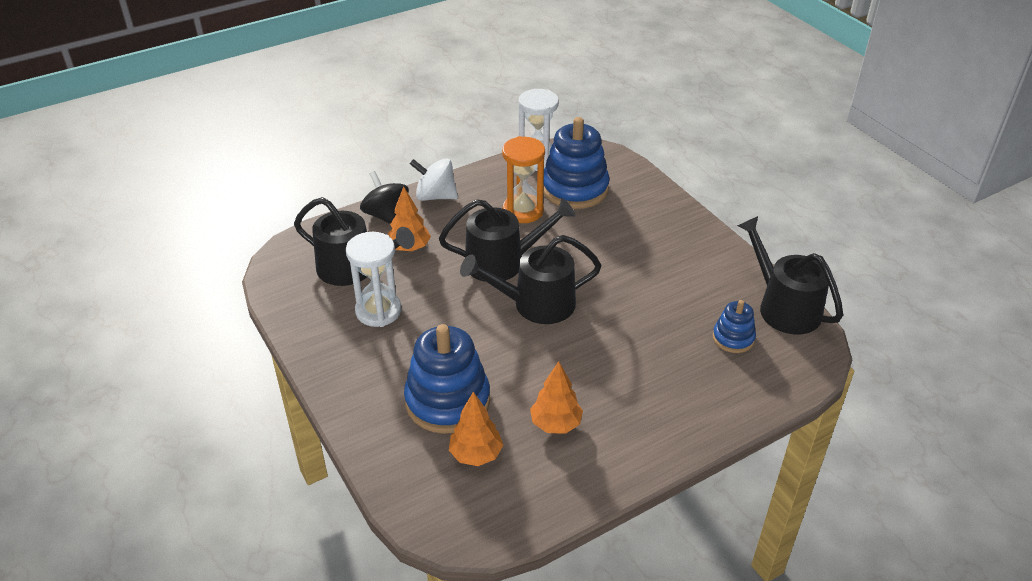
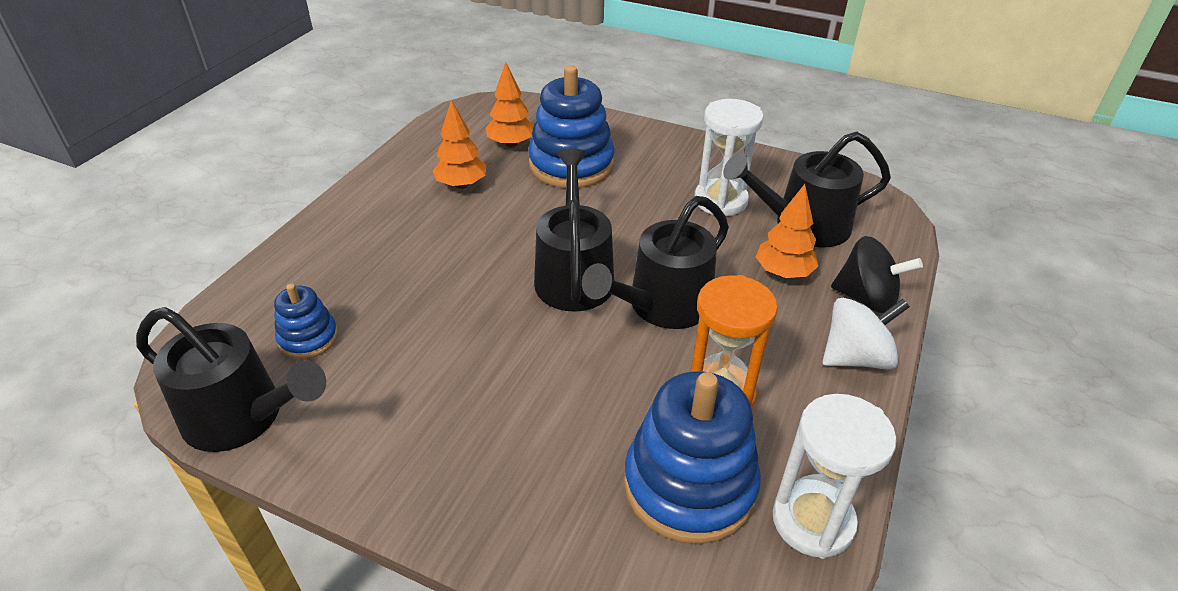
camera: 145 degrees right, 0 degrees up
black watering can [460,235,602,324] -> black watering can turned 45 degrees counterclockwise [534,149,614,312]

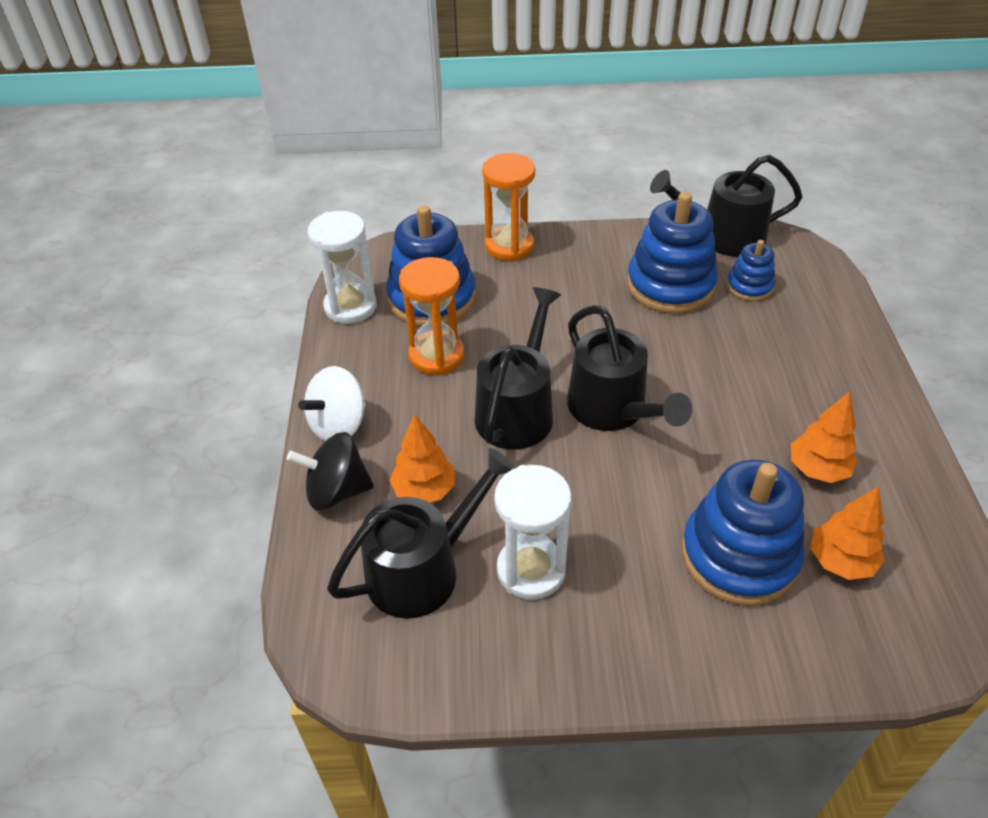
camera: 155 degrees right, 5 degrees up
none -> orange hourglass [482,153,535,261]
none -> blue stacking toy [627,192,718,314]

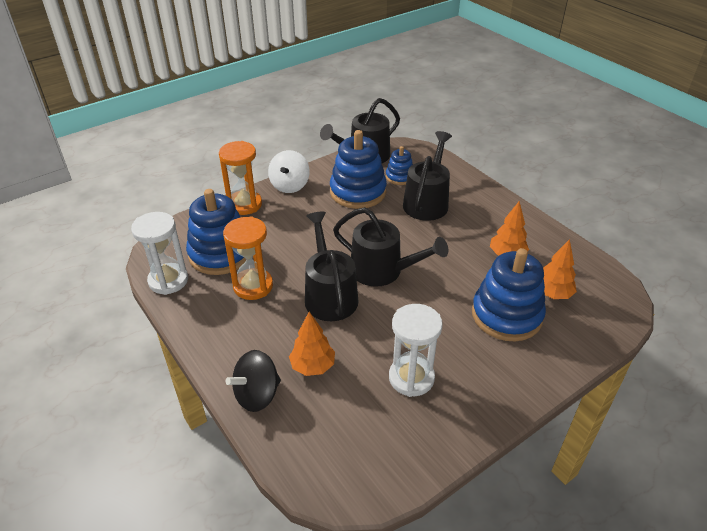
camera: 35 degrees left, 5 degrees down
white spinning top [298,366,366,441] -> white spinning top moved to [268,150,310,193]
black watering can [327,448,516,619] -> black watering can moved to [403,131,452,221]

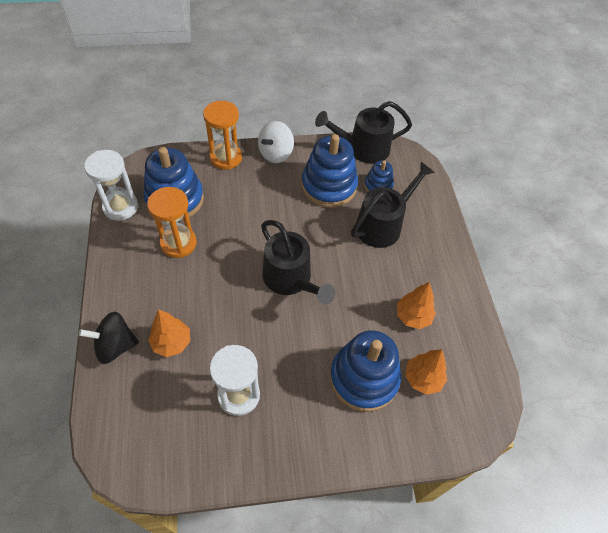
camera: 25 degrees right, 15 degrees up
black watering can [305,212,358,321] -> none

